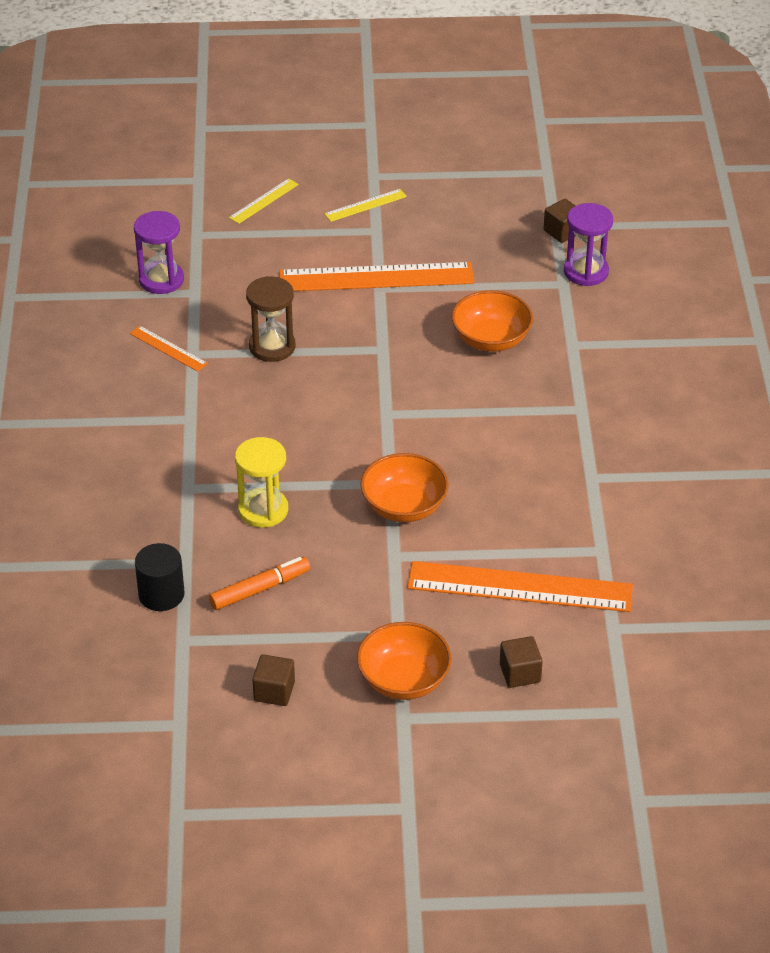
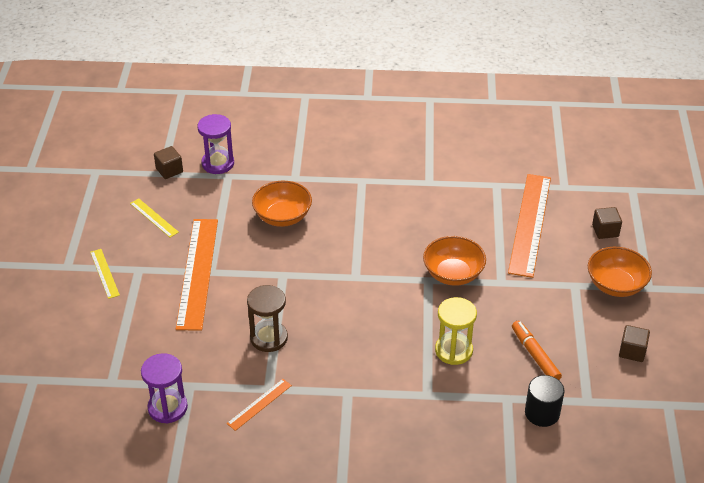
camera: 85 degrees left, 0 degrees up
yellow ruler [229,178,299,224] -> yellow ruler moved to [130,198,179,238]

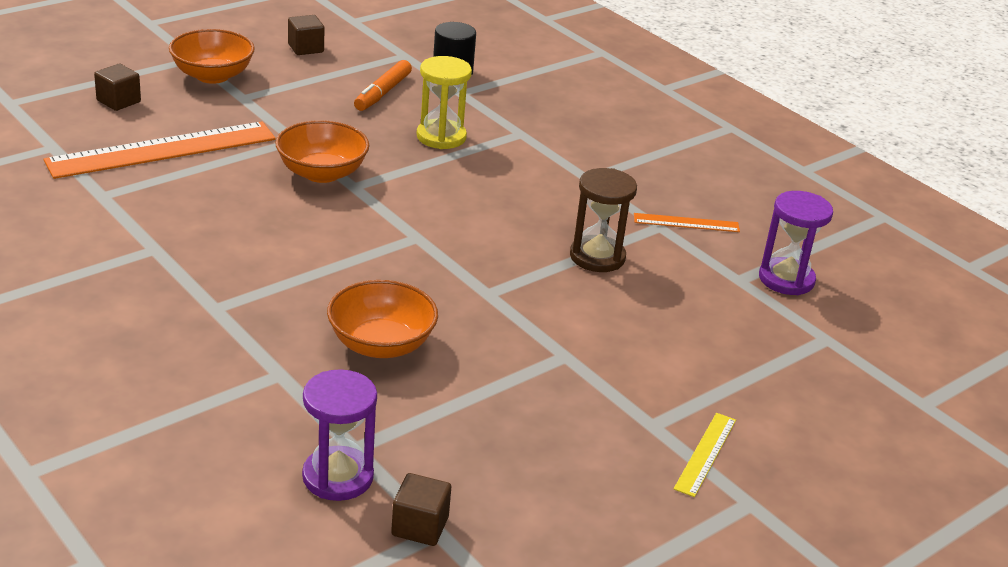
camera: 135 degrees left, 10 degrees down
yellow ruler [130,198,179,238] -> none
orange ruler [176,219,218,331] -> none

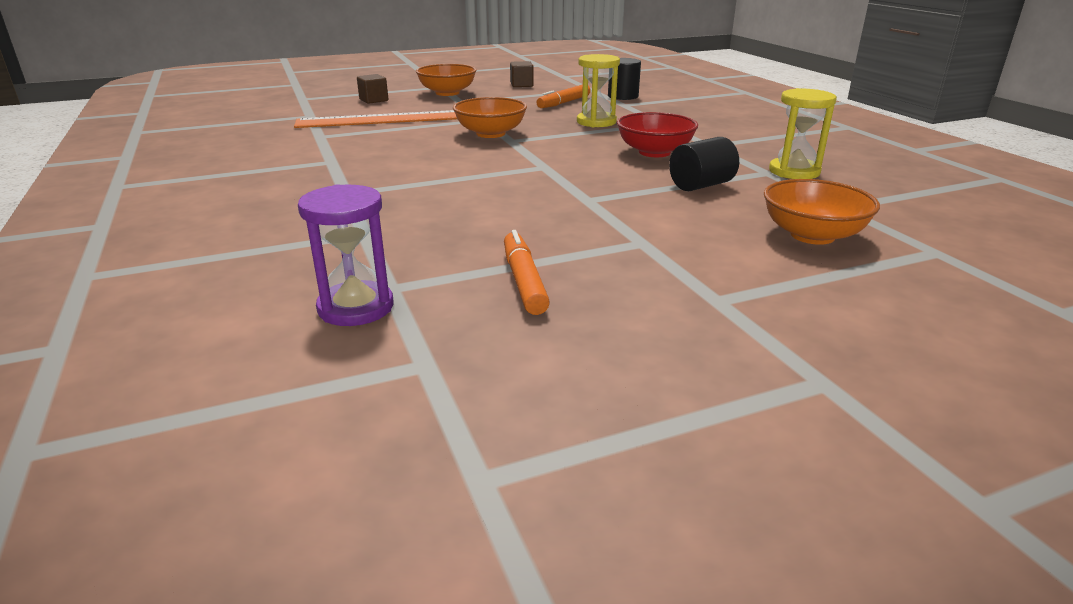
camera: 20 degrees right, 5 degrees down
orange bowl [327,280,438,358] -> orange bowl moved to [764,179,880,245]
brown cube [391,473,451,546] -> none
brown hourglass [570,168,637,272] -> black cylinder [669,137,739,191]
orange ruler [634,213,740,232] -> yellow hourglass [769,88,837,179]
yellow ruler [674,413,736,497] -> none
purple hourglass [759,191,833,295] -> none
none -> orange marker [504,230,550,315]
none -> red bowl [617,112,698,157]

